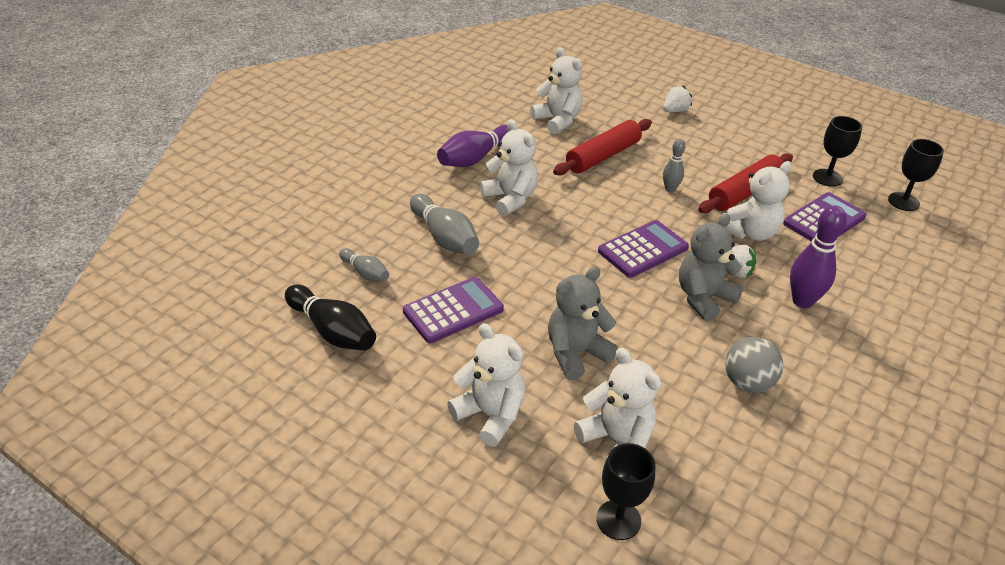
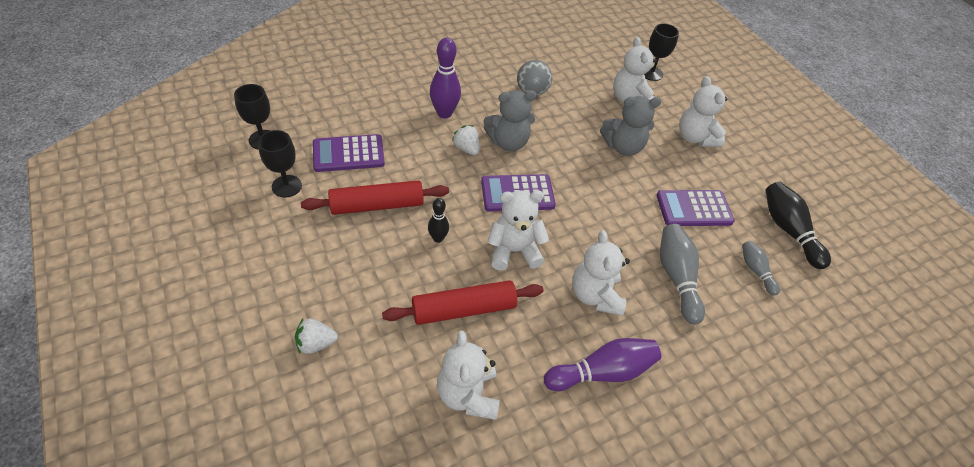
camera: 155 degrees left, 10 degrees up
grey bowling pin [663,138,686,192] -> black bowling pin [428,198,449,243]
white teddy bear [723,161,792,241] -> white teddy bear moved to [487,190,549,271]

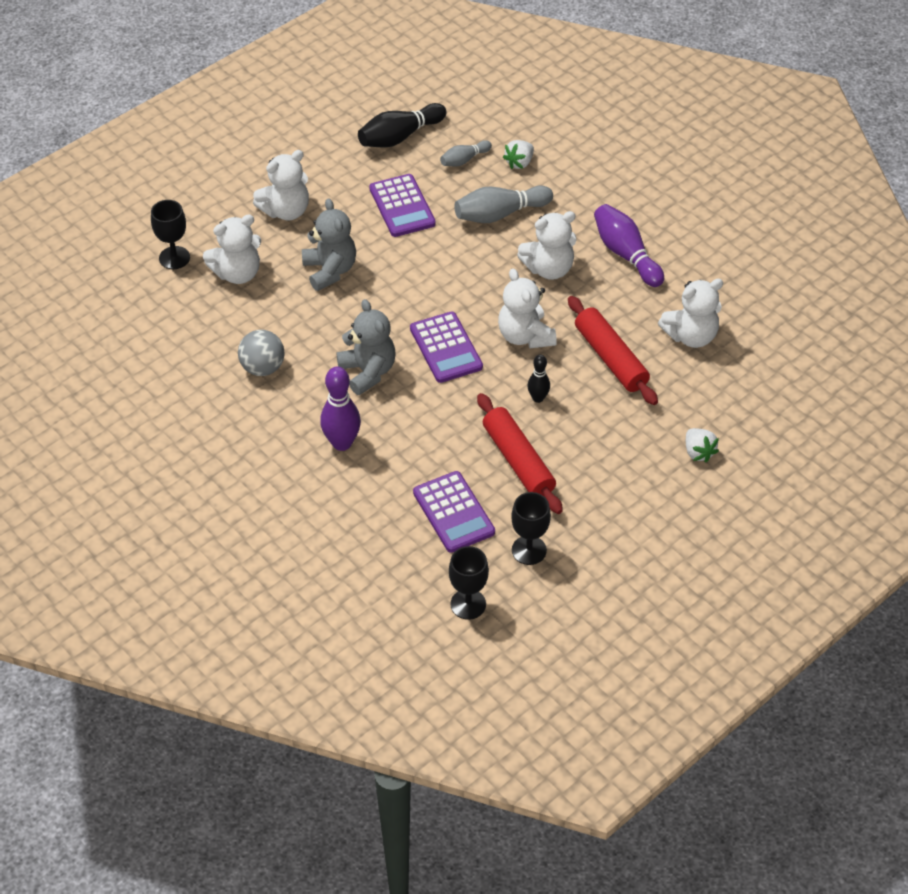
camera: 100 degrees left, 0 degrees up
white strawberry [452,125,480,155] -> white strawberry moved to [503,140,534,169]

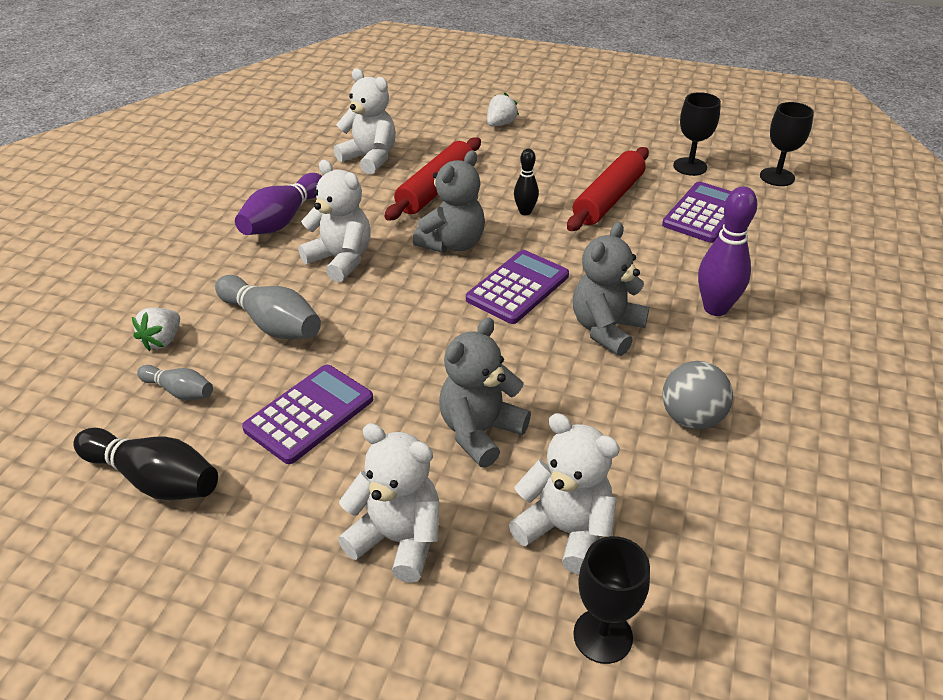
camera: 120 degrees left, 10 degrees down
white teddy bear [498,268,557,348] -> grey teddy bear [413,150,485,253]
white strawberry [503,140,534,169] -> white strawberry turned 105 degrees clockwise [132,307,180,351]

